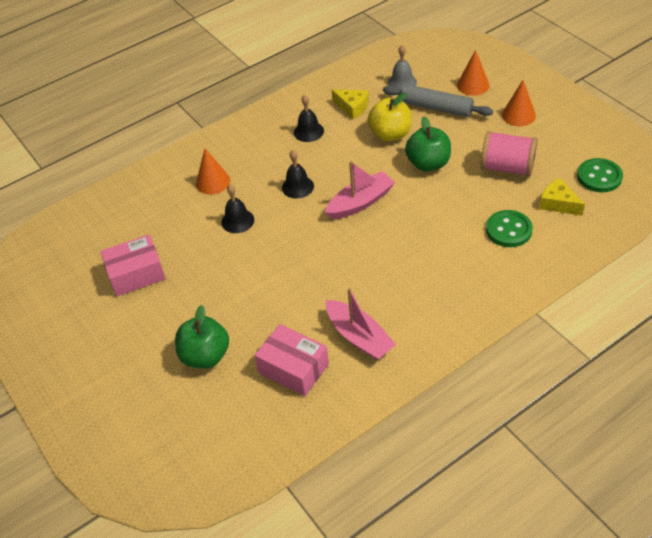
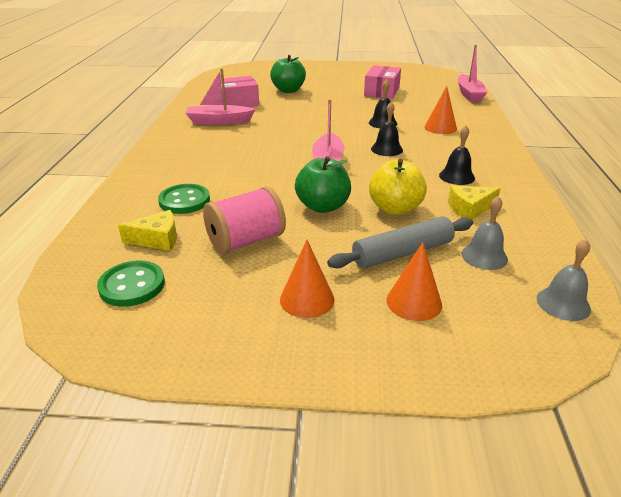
camera: 125 degrees right, 15 degrees down
none -> pink boat [458,45,488,102]
none -> grey bell [536,239,591,321]

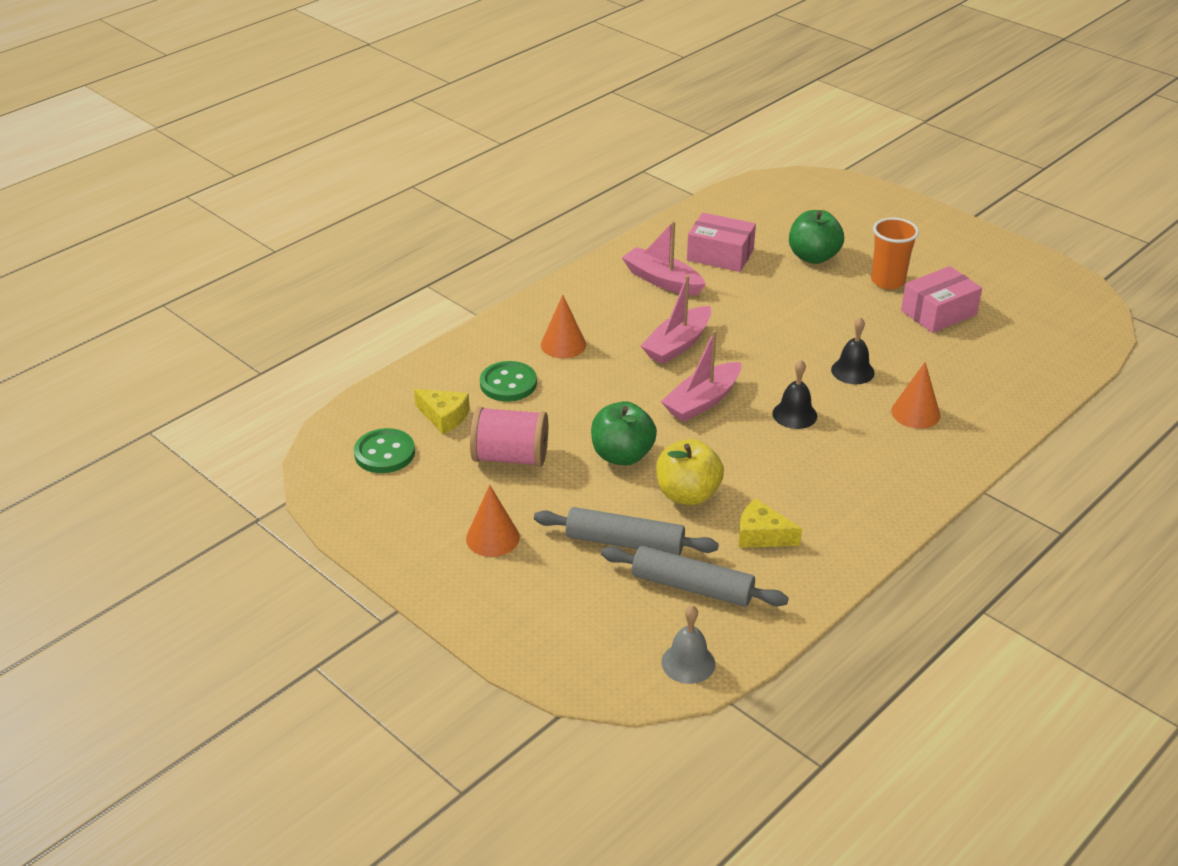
camera: 40 degrees right, 5 degrees up
orange cone [387,242,442,321] -> orange cone moved to [541,295,586,358]
black bell [439,125,475,185] -> none
pink boat [458,45,488,102] -> pink boat moved to [641,275,711,364]
grey bell [461,196,508,270] -> grey rolling pin [601,546,788,607]
none -> orange cup [871,218,919,289]

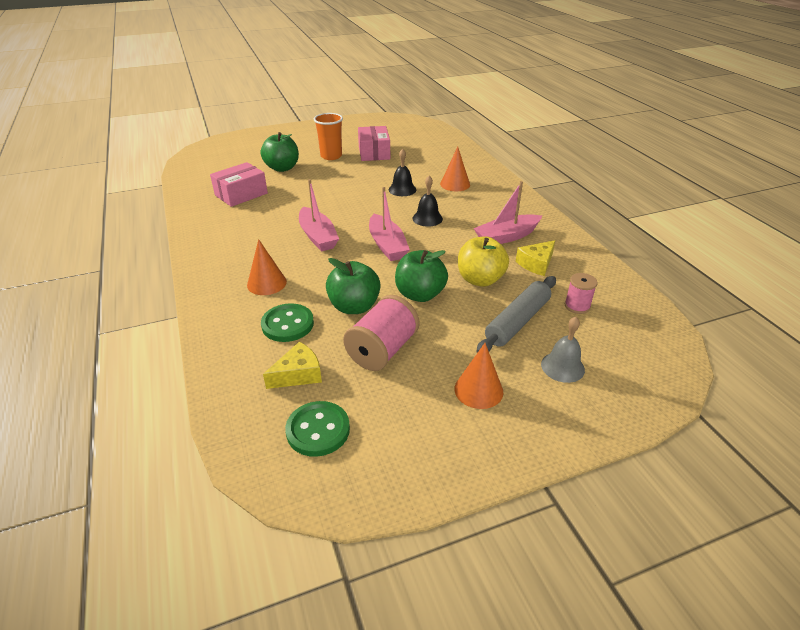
camera: 65 degrees left, 0 degrees up
grey rolling pin [601,546,788,607] -> pink spool [565,273,598,314]
pink boat [621,221,706,295] -> pink boat moved to [473,181,542,244]
grey bell [661,605,715,684] -> grey bell moved to [541,317,585,383]
none -> green apple [326,258,381,314]

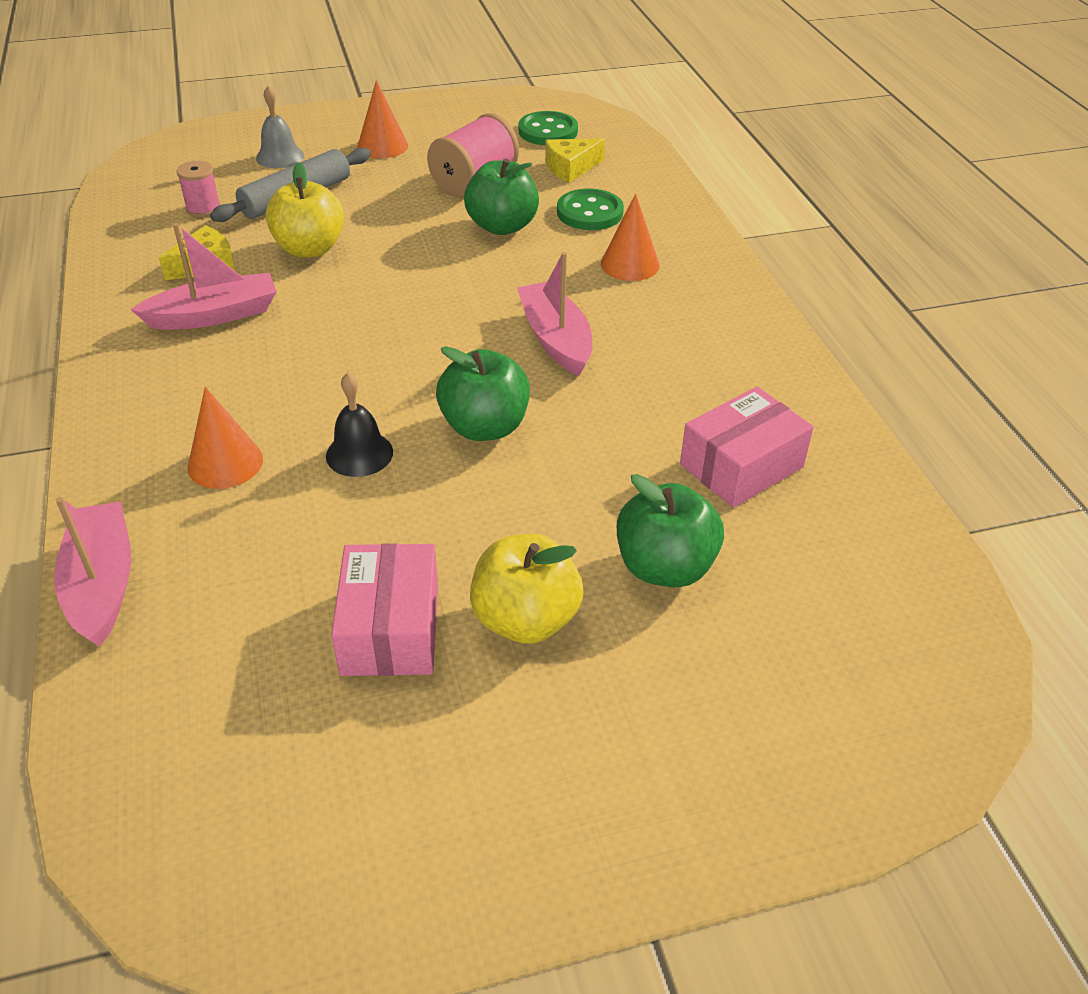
camera: 175 degrees left, 5 degrees up
orange cup [314,113,343,160] -> yellow apple [470,534,584,644]
pink boat [369,187,410,261] -> pink boat moved to [54,497,131,647]
green apple [395,250,448,302] -> green apple moved to [436,346,530,441]
black bell [413,176,443,227] -> none

